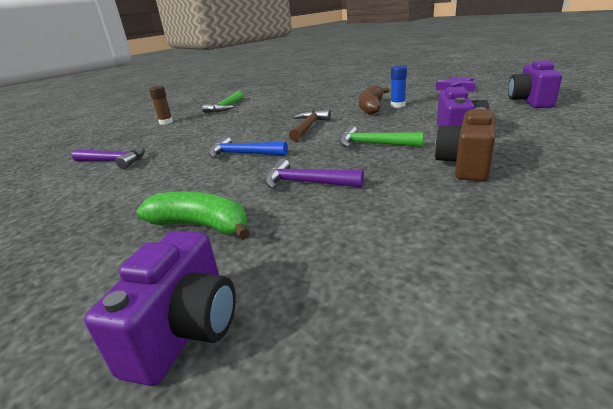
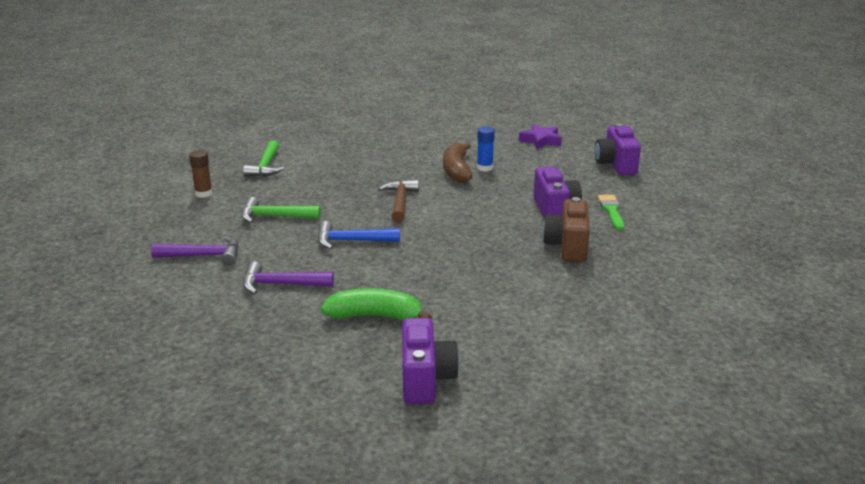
camera: 20 degrees left, 0 degrees up
purple hammer [265,158,364,190] -> purple hammer moved to [243,261,334,294]
green hammer [339,125,424,148] -> green hammer moved to [241,197,321,223]
none -> green brush [598,195,624,230]

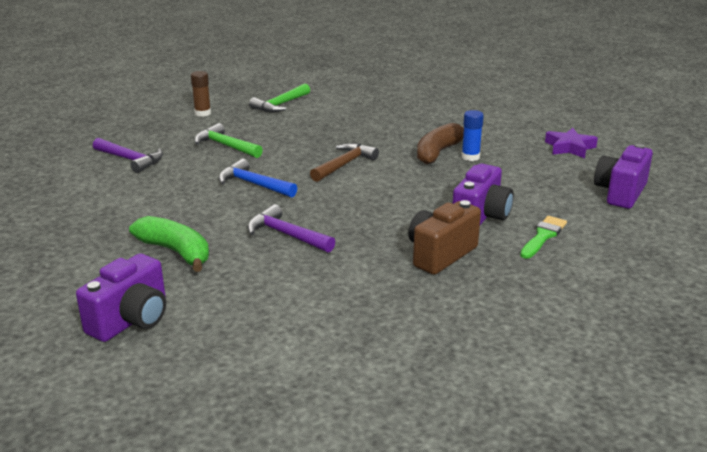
camera: 35 degrees right, 0 degrees up
purple hammer [243,261,334,294] -> purple hammer moved to [247,204,335,253]

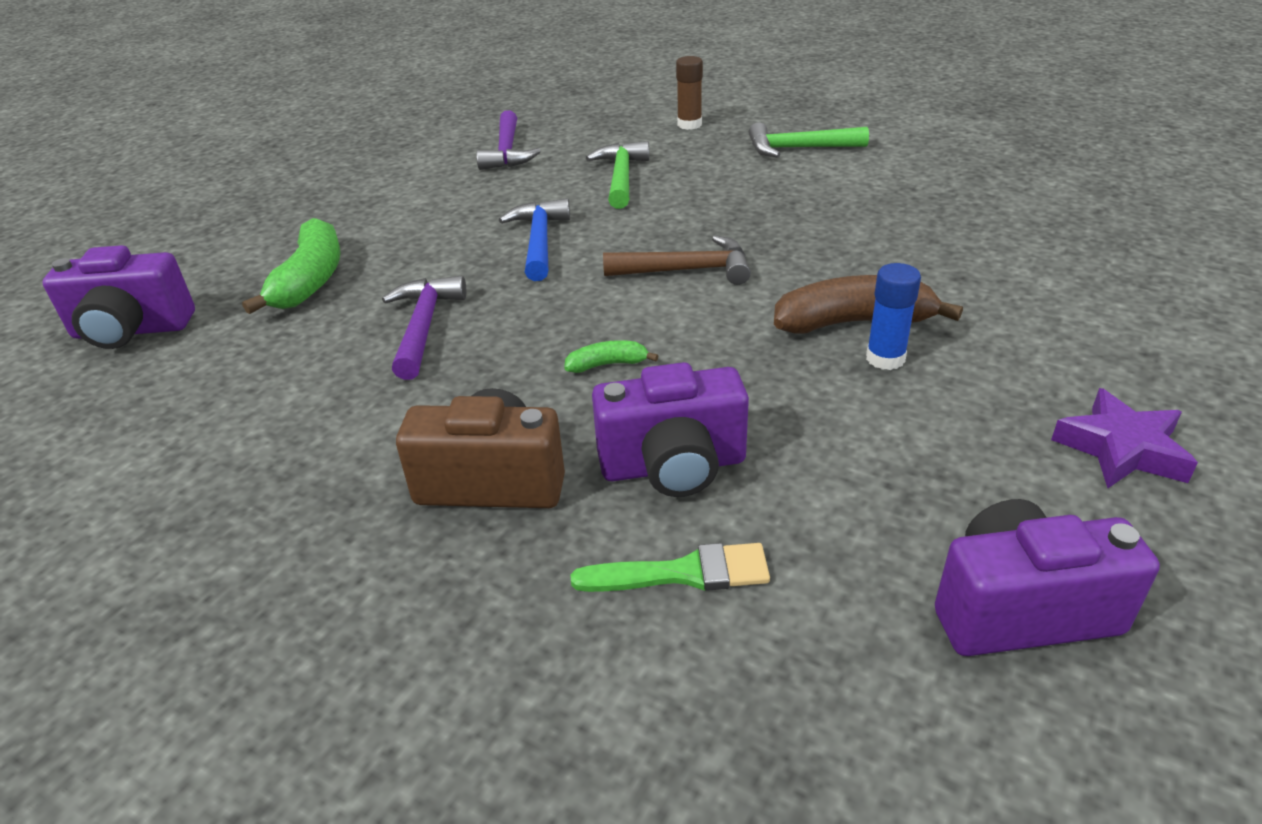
camera: 55 degrees right, 10 degrees up
none -> green banana [564,340,659,373]

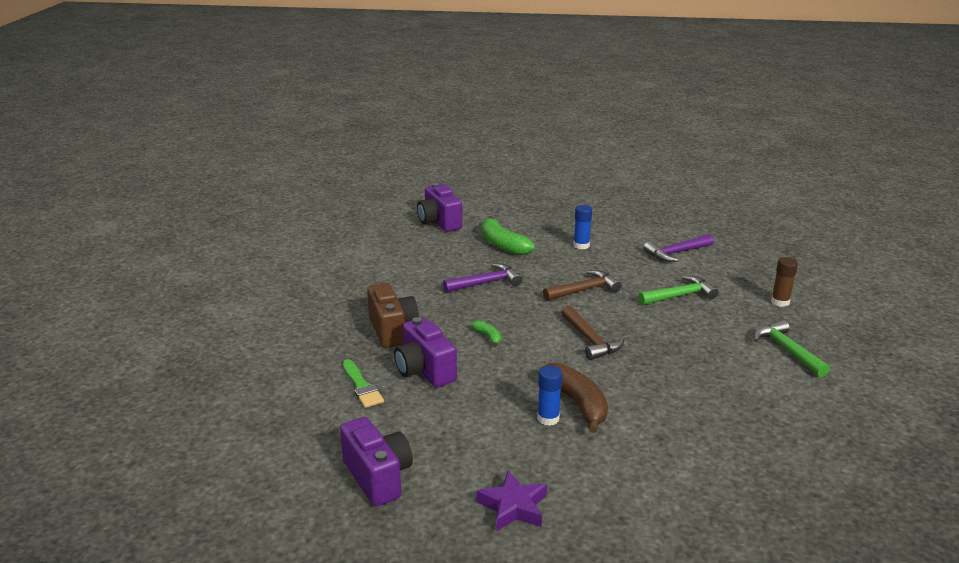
camera: 65 degrees right, 10 degrees down
green banana [242,218,341,314] -> green banana turned 75 degrees clockwise [481,216,535,255]
blue hammer [499,198,570,281] -> brown hammer [543,270,622,301]
none -> blue glue stick [574,205,592,249]

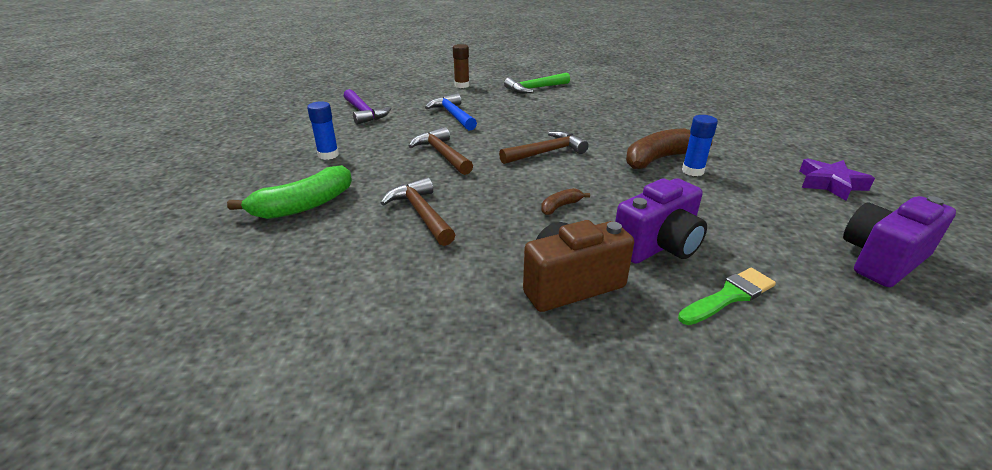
camera: 95 degrees left, 5 degrees up
purple camera [417,183,462,232] -> none
purple hammer [443,263,522,293] -> brown hammer [381,177,455,246]
green banana [471,320,501,347] -> brown banana [541,188,590,215]
green hammer [638,275,719,305] -> blue hammer [425,93,477,131]

